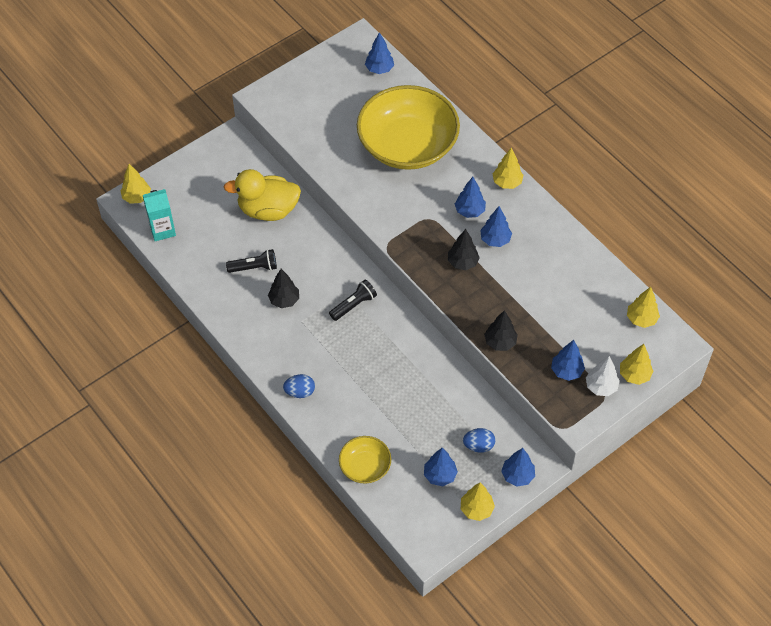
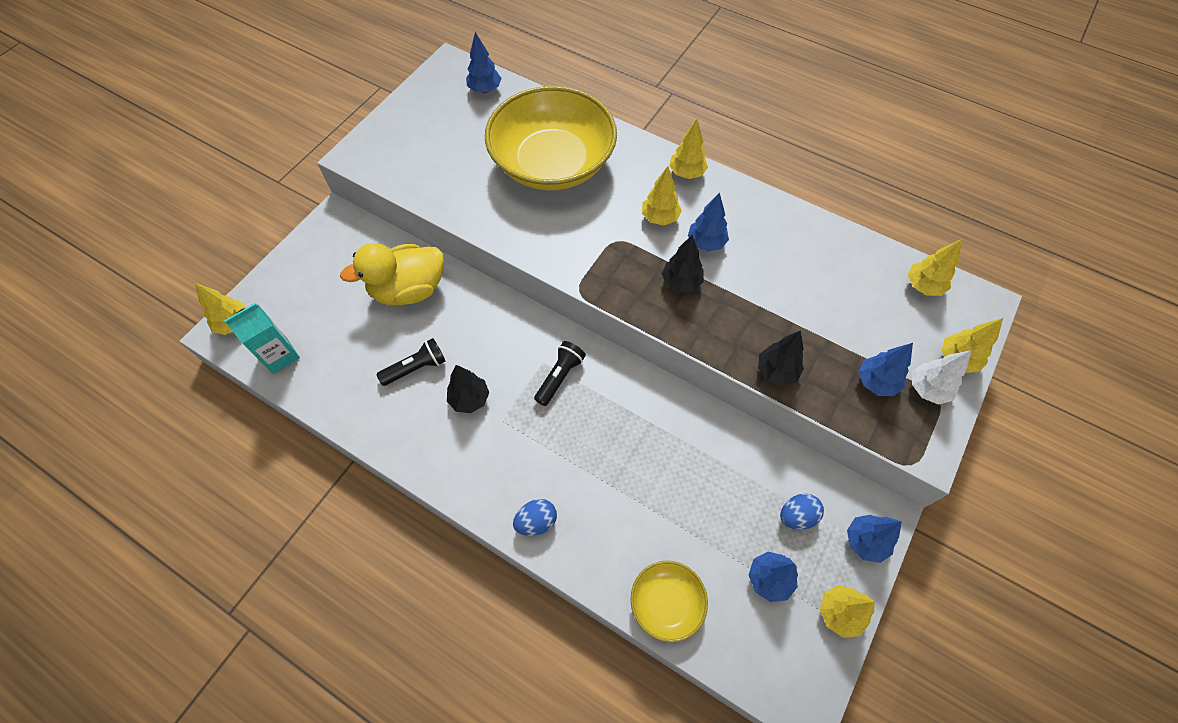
camera: 20 degrees left, 5 degrees up
blue tree [455,177,486,218] -> yellow tree [642,166,682,225]

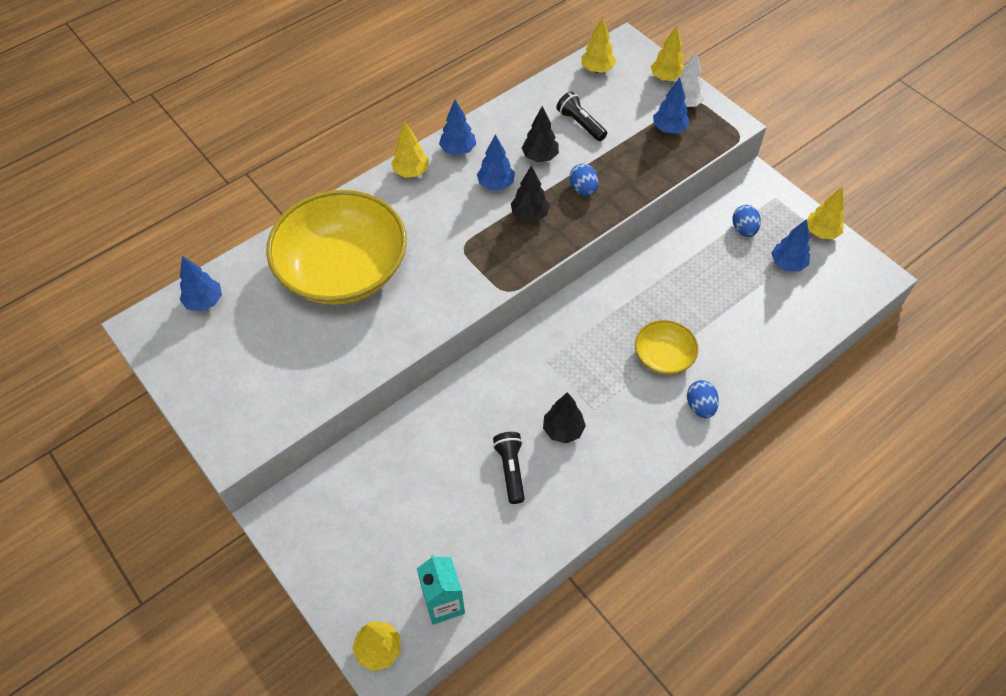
camera: 70 degrees left, 5 degrees down
yellow duck [340,243,444,305] -> none
black flashlight [534,341,586,406] -> black flashlight moved to [556,91,607,141]
yellow bowl [631,561,708,642] -> yellow bowl moved to [635,320,699,375]
yellow tree [642,166,682,225] -> none
black tree [758,330,804,386] -> black tree moved to [522,106,559,162]
blue tree [847,515,902,563] -> blue tree moved to [439,100,476,156]
none -> blue egg [569,164,598,196]

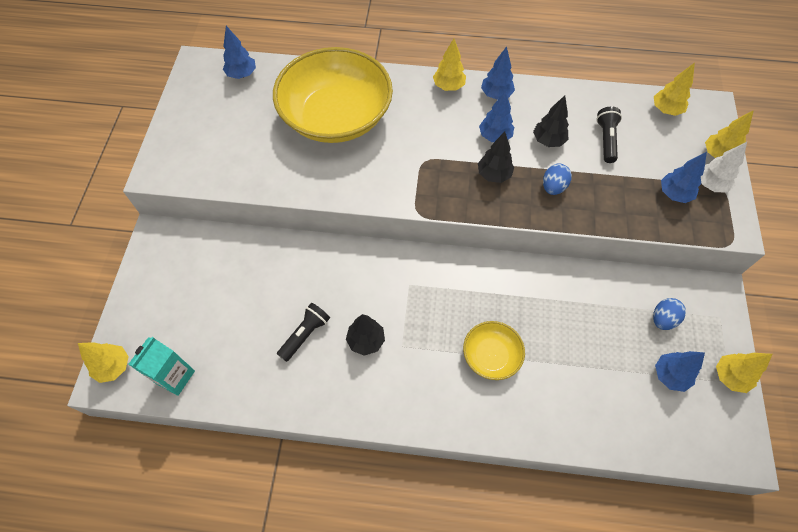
camera: 45 degrees right, 5 degrees up
blue egg [687,380,719,418] -> none

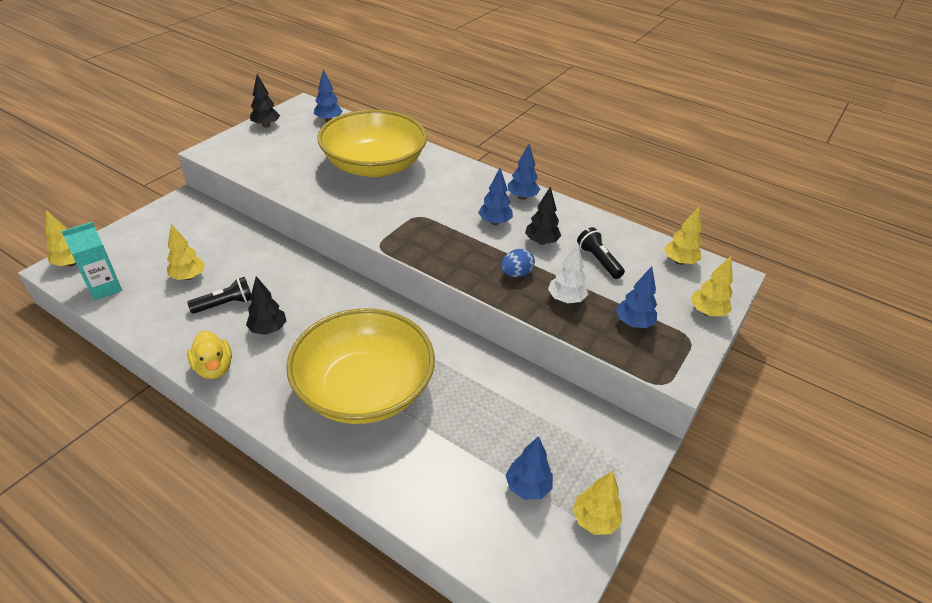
camera: 25 degrees right, 20 degrees down
yellow tree [433,38,466,91] -> yellow tree moved to [167,224,205,280]
yellow bowl [463,321,525,380] -> yellow bowl [286,308,435,424], size x2.16
black tree [478,132,514,183] -> black tree moved to [250,74,280,128]
black flashlight [596,107,622,163] -> black flashlight turned 60 degrees counterclockwise [577,227,625,279]
blue egg [653,298,686,330] -> none
white tree [701,142,747,192] -> white tree moved to [548,243,588,303]
none -> yellow duck [187,331,232,379]

